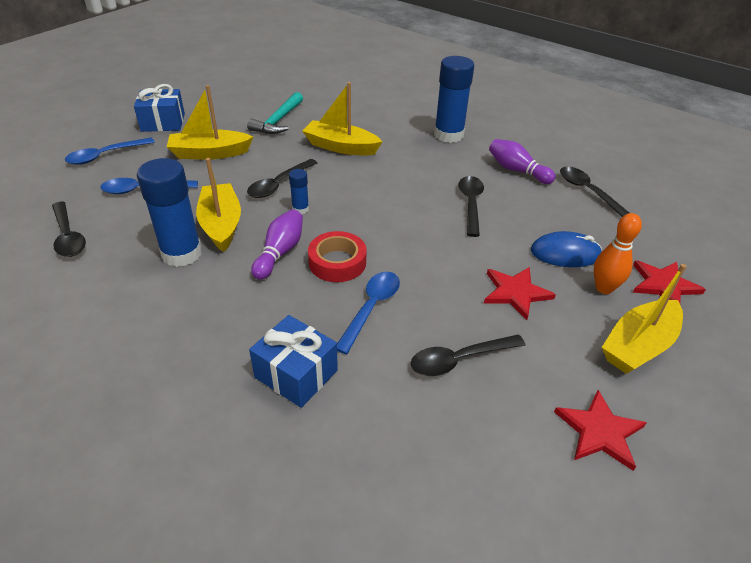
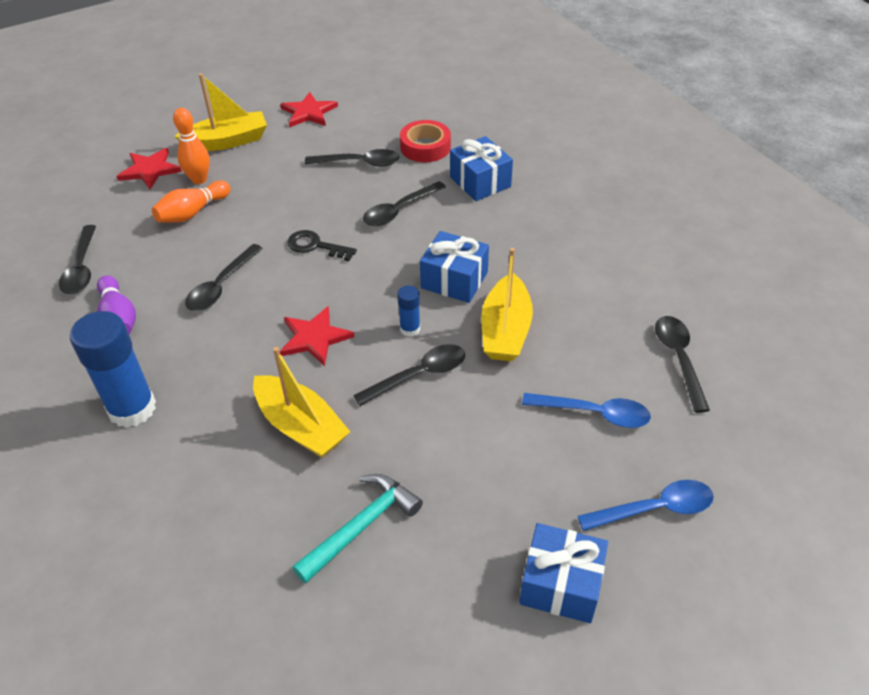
camera: 155 degrees left, 5 degrees up
blue glue stick [137,158,202,267] -> none
yellow boat [167,85,253,160] -> none
purple bowling pin [251,209,303,280] -> blue gift [420,231,489,303]
red tape [308,231,366,282] -> red tape moved to [400,120,451,162]
blue spoon [337,272,400,354] -> black spoon [363,181,446,226]
red star [484,267,556,320] -> red star moved to [279,306,354,366]
blue mouse [531,231,602,267] -> orange bowling pin [152,180,231,223]
none -> black key [287,230,357,261]

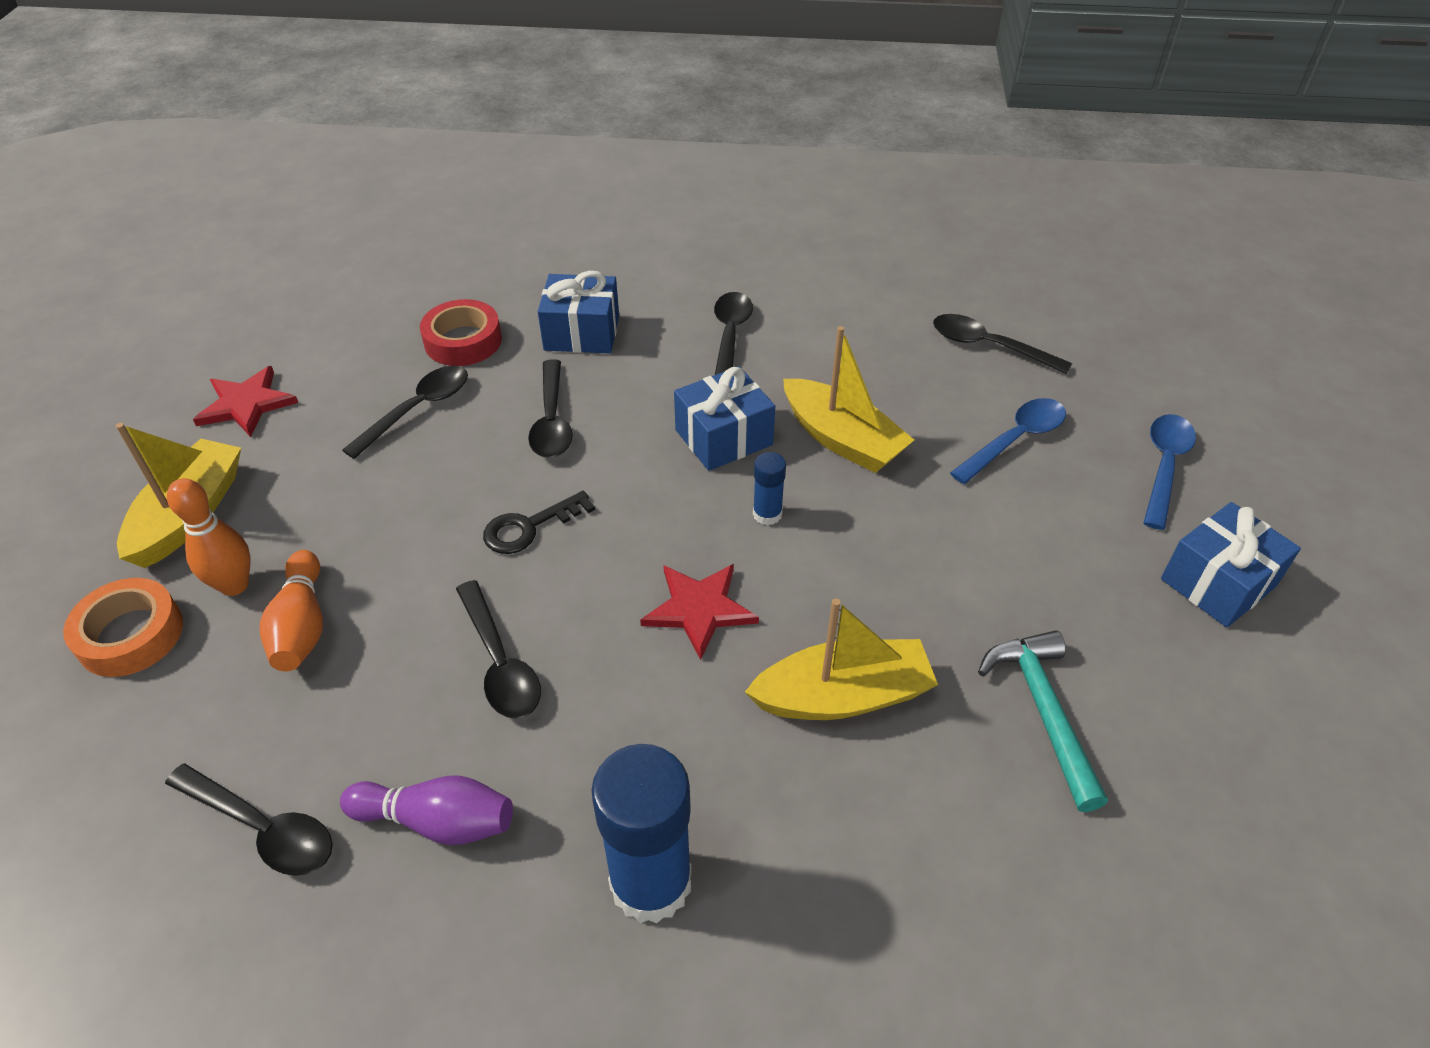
camera: 55 degrees left, 0 degrees up
red star [117,148,182,189] -> orange tape [63,578,183,677]
black spoon [353,344,465,406] -> black spoon moved to [714,292,753,375]

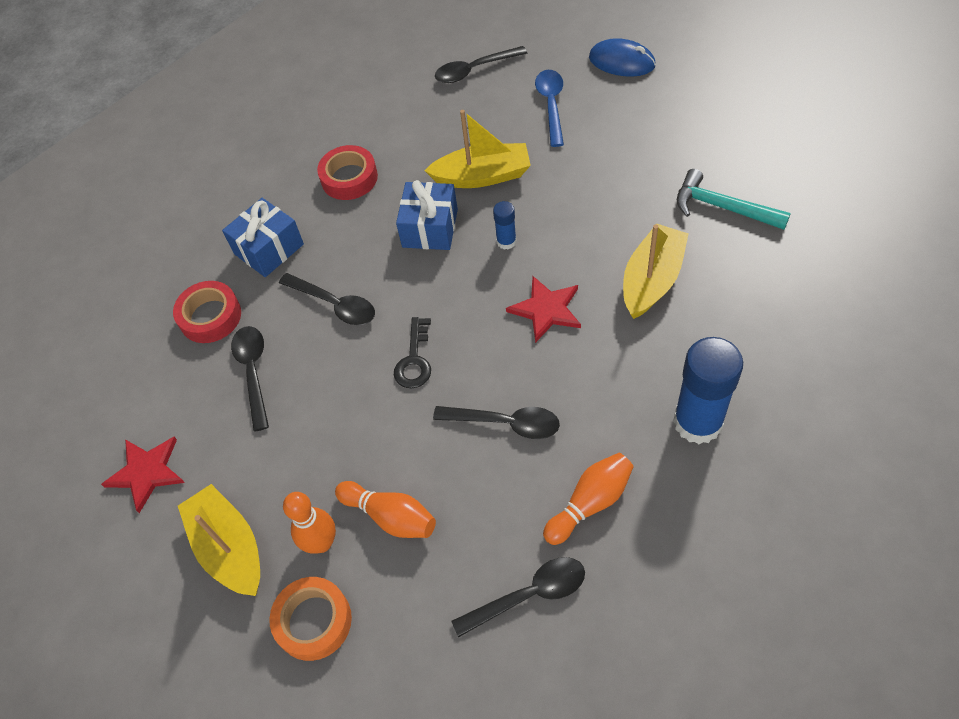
camera: 45 degrees left, 10 degrees up
purple bowling pin [340,776,513,845] -> orange bowling pin [543,453,634,545]
black spoon [714,292,753,375] -> red tape [317,145,378,200]
blue spoon [1143,414,1196,530] -> blue mouse [589,38,656,77]
blue gift [1161,502,1301,627] -> none

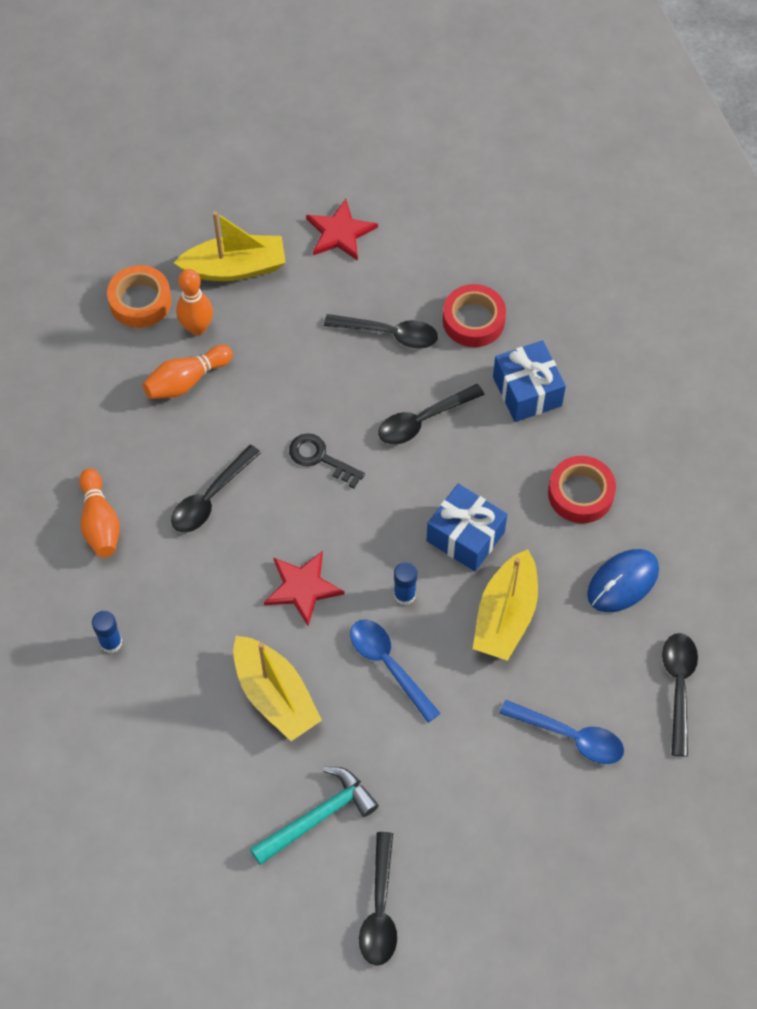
camera: 110 degrees right, 5 degrees up
black spoon [452,557,585,638] -> black spoon moved to [359,832,397,966]
blue mouse [589,38,656,77] -> blue mouse moved to [587,549,659,612]
blue glue stick [673,337,743,444] -> blue glue stick [92,611,122,653], size x0.47
none -> blue spoon [350,620,441,723]

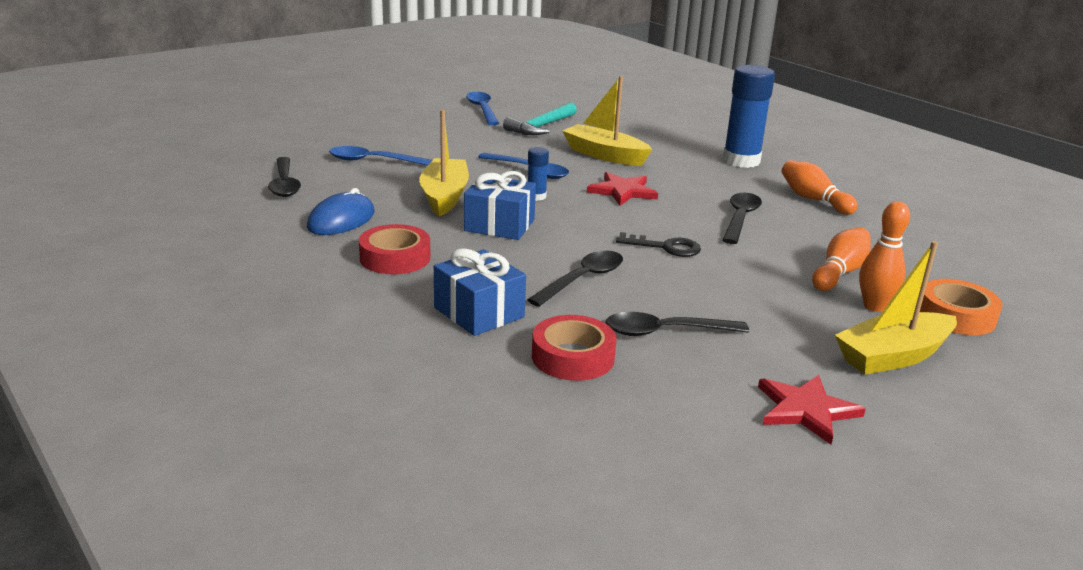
camera: 160 degrees right, 35 degrees down
blue glue stick [92,611,122,653] -> blue glue stick [723,65,775,168], size x2.11
black spoon [359,832,397,966] -> blue spoon [466,92,499,125]

